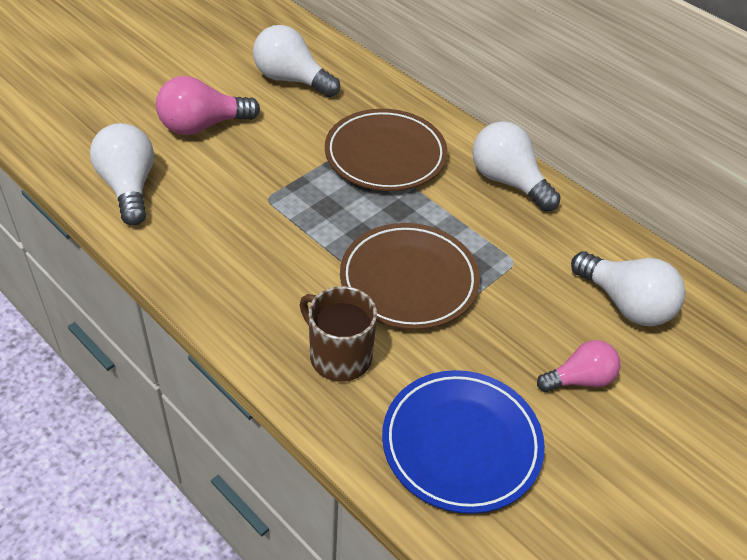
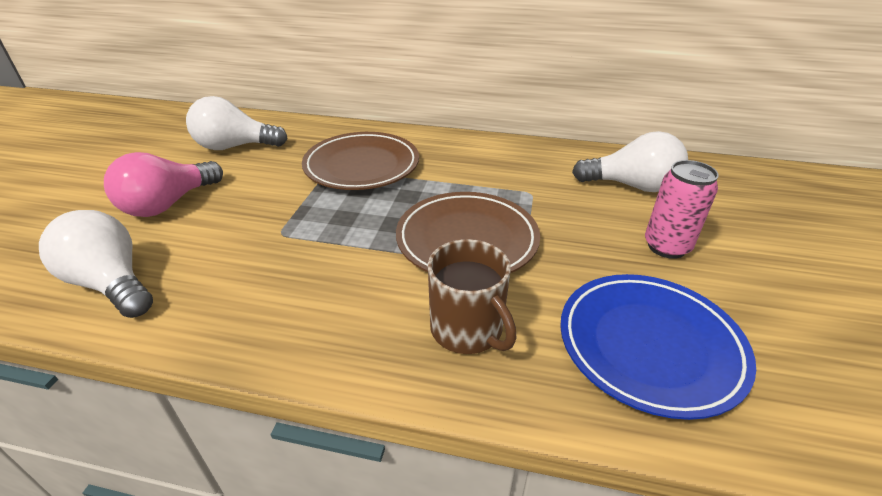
camera: 30 degrees left, 10 degrees down
brown mug [300,286,377,382] -> brown mug turned 135 degrees counterclockwise [428,239,516,354]
white light bulb [472,121,560,211] -> none
pink light bulb [537,340,621,392] -> pink can [645,160,719,259]

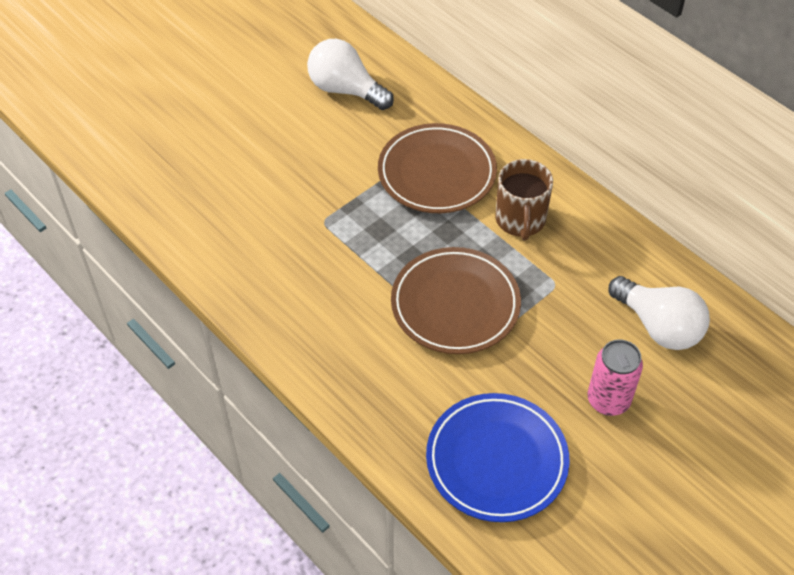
camera: 35 degrees right, 15 degrees up
white light bulb [39,210,153,318] -> none
pink light bulb [104,152,223,217] -> none
brown mug [428,239,516,354] -> brown mug moved to [495,159,553,240]

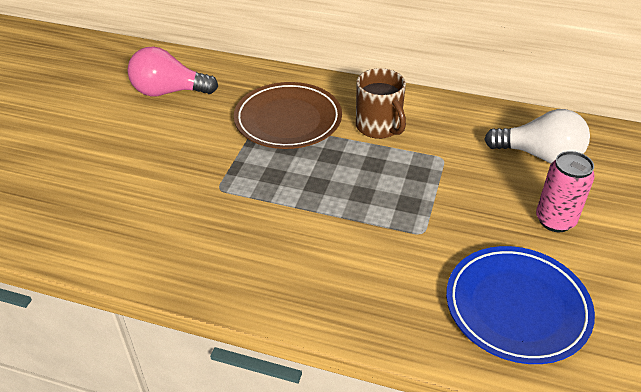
camera: 30 degrees left, 10 degrees down
white light bulb [307,39,394,110] -> pink light bulb [127,46,218,96]
brown plate [391,247,521,354] -> none

